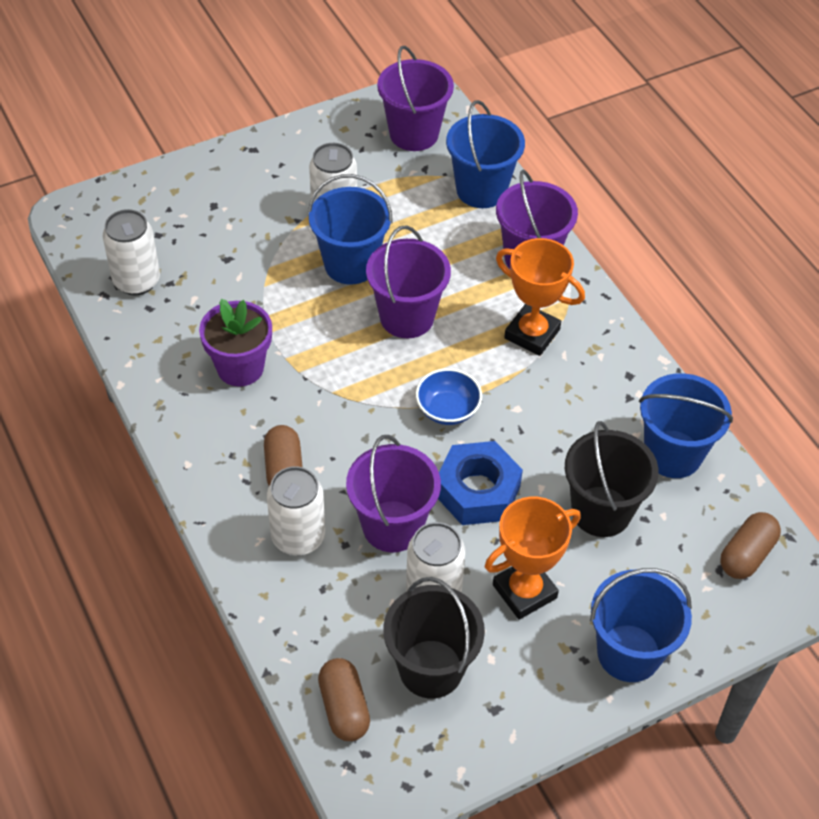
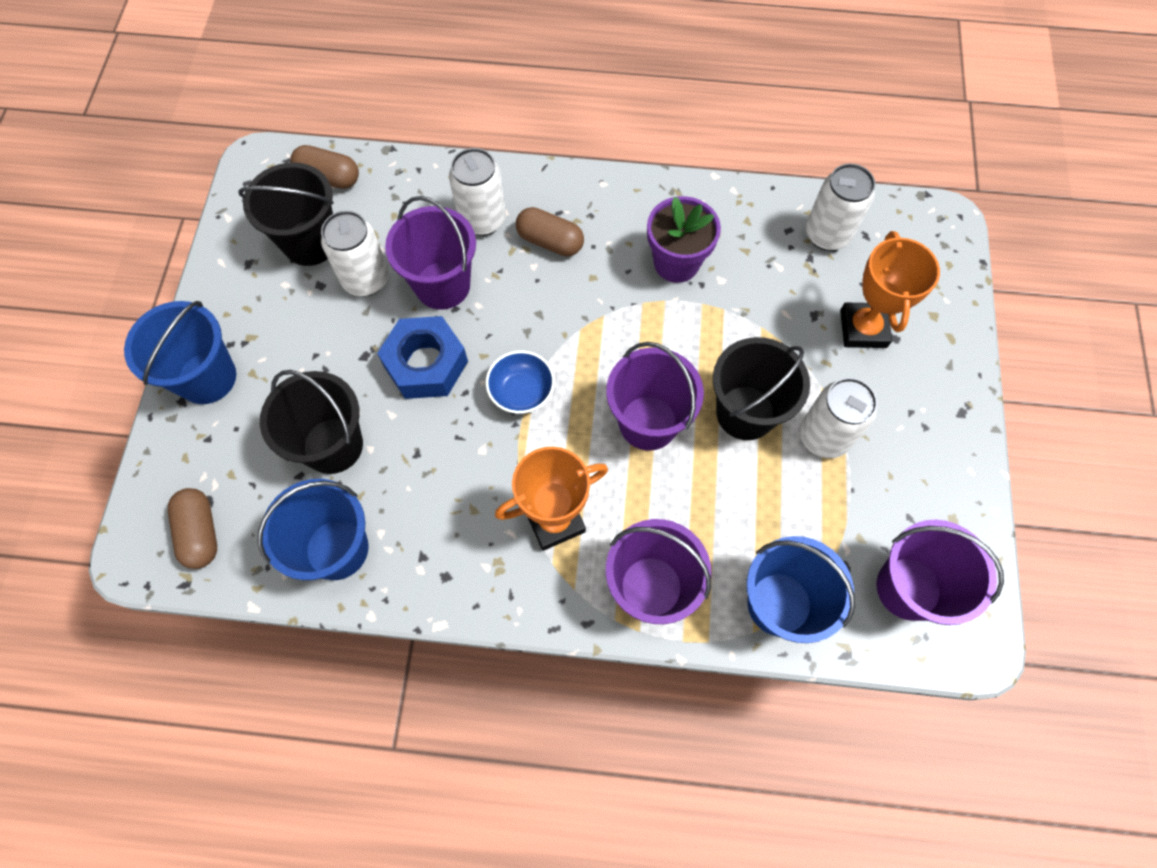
camera: 125 degrees right, 15 degrees up
blue bucket [308,174,393,285] -> black bucket [713,337,810,440]
orange trophy [485,497,581,620] -> orange trophy moved to [840,231,940,348]

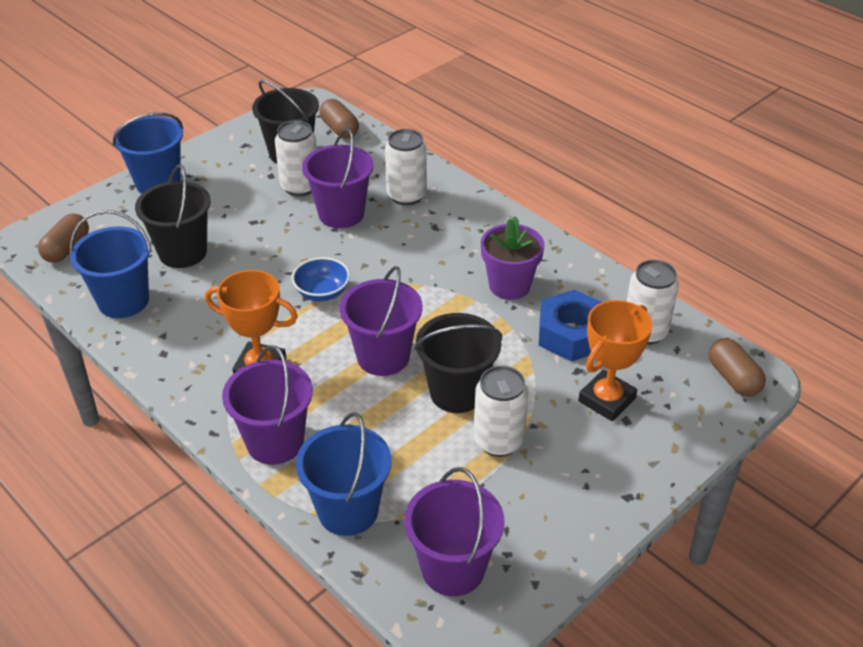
camera: 40 degrees right, 25 degrees down
blue nut [377,316,468,399] -> blue nut moved to [539,290,602,362]
brown capsule [516,207,584,256] -> brown capsule moved to [709,338,766,397]

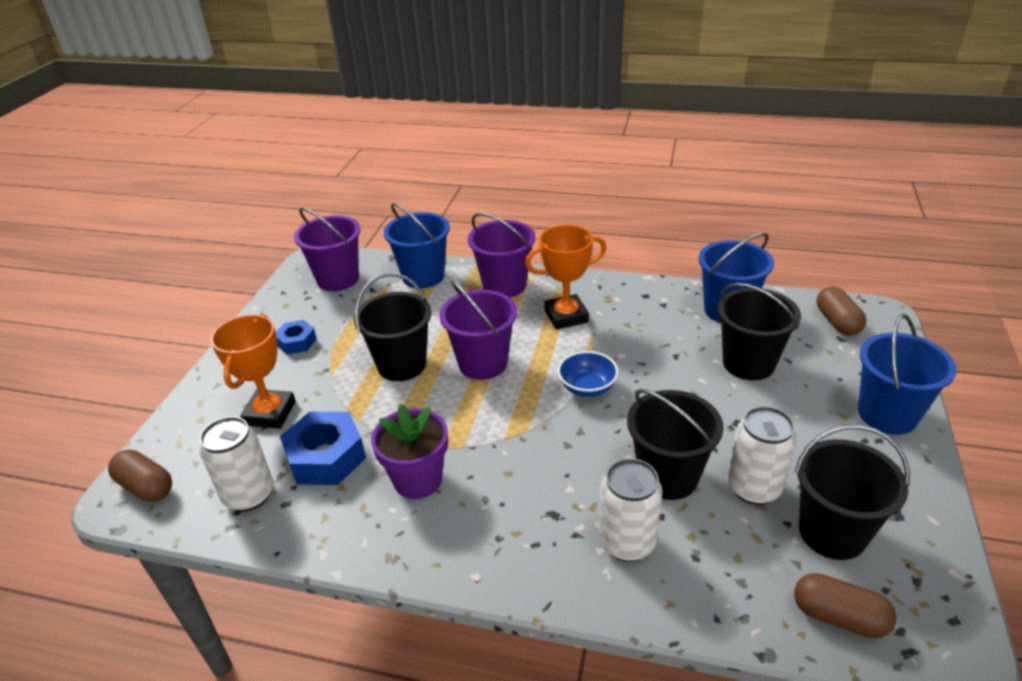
camera: 150 degrees right, 5 degrees down
purple bucket [302,128,374,228] -> black bucket [627,389,724,500]
white can [474,366,529,457] -> none
none -> blue nut [276,320,317,354]

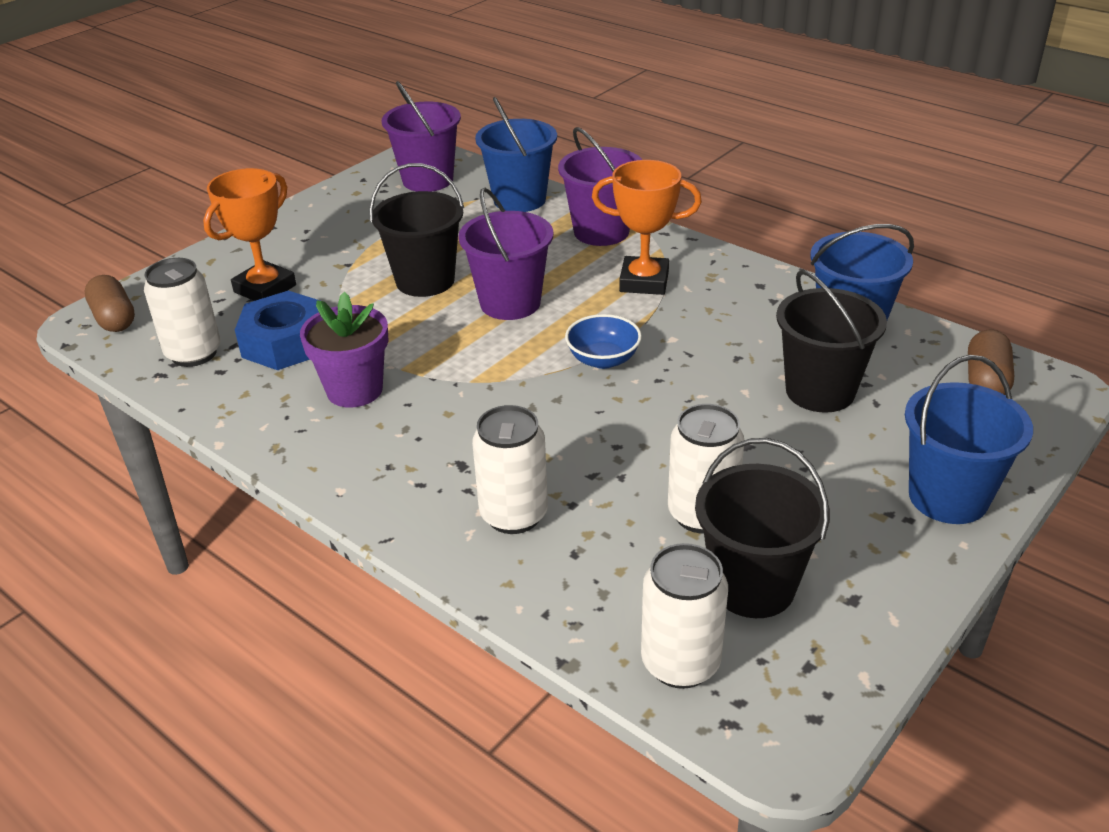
camera: 25 degrees right, 0 degrees up
blue nut [276,320,317,354] -> none
black bucket [627,389,724,500] -> none
brown capsule [794,573,897,639] -> white can [641,543,728,689]

